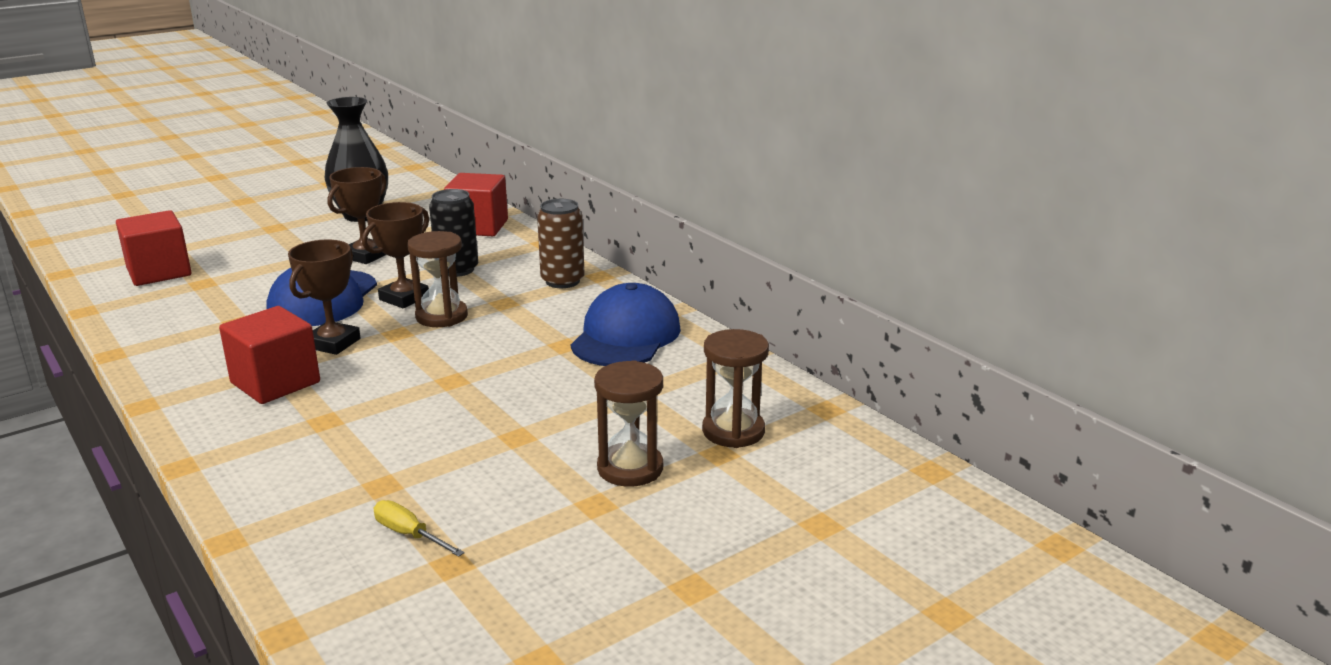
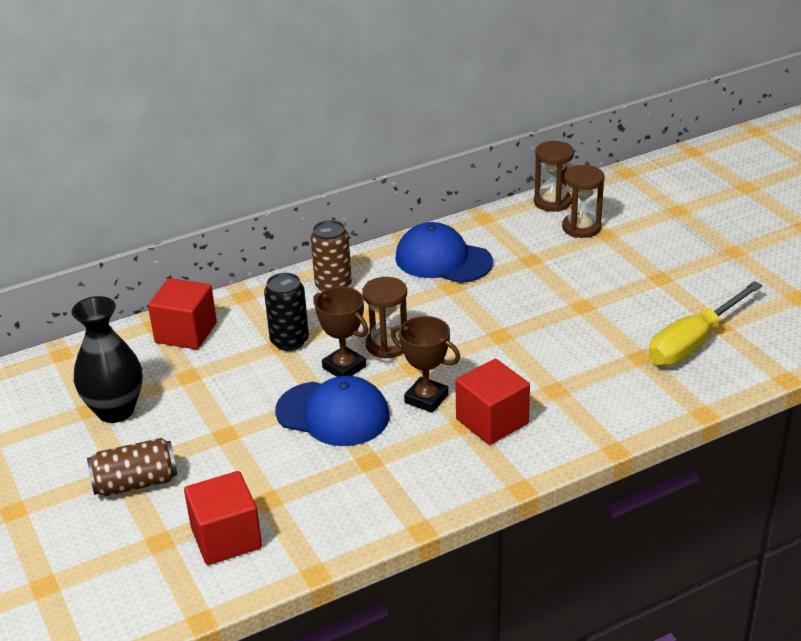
camera: 80 degrees left, 10 degrees up
brown trophy [328,167,386,264] -> none
yellow screwdriver [374,500,465,557] -> yellow screwdriver [649,281,763,366], size x2.28
brown hourglass [594,360,663,487] -> brown hourglass moved to [534,141,574,212]
none -> brown can [87,438,178,496]

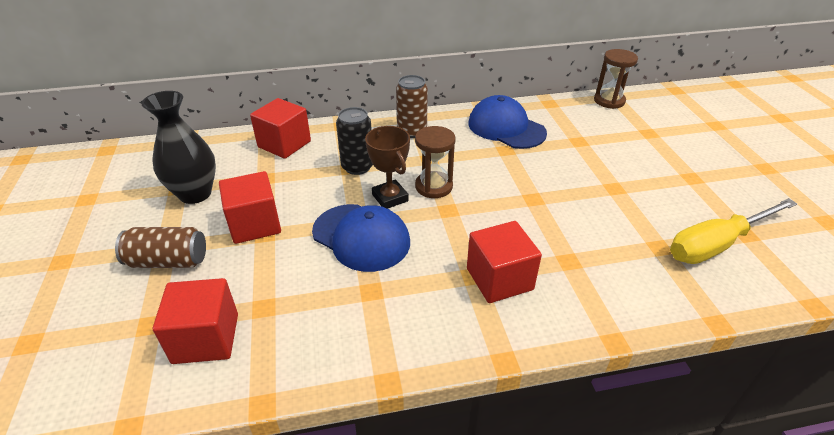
camera: 15 degrees right, 5 degrees up
brown trophy [391,316,460,413] -> none
brown hourglass [562,165,605,238] -> none
none -> red cube [219,171,281,244]

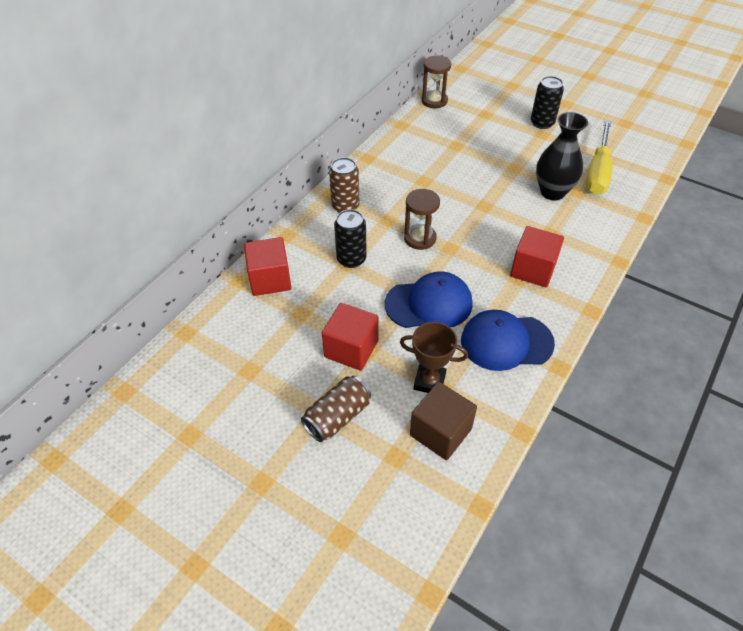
camera: 45 degrees left, 10 degrees up
black vase [141,91,216,204] -> black vase moved to [536,112,588,200]
red cube [153,278,238,364] -> brown cube [410,382,477,460]
brown trophy [365,126,410,209] -> brown trophy moved to [400,322,468,393]
blue cap [468,95,547,149] -> blue cap moved to [461,310,555,371]
none -> black can [531,76,564,129]

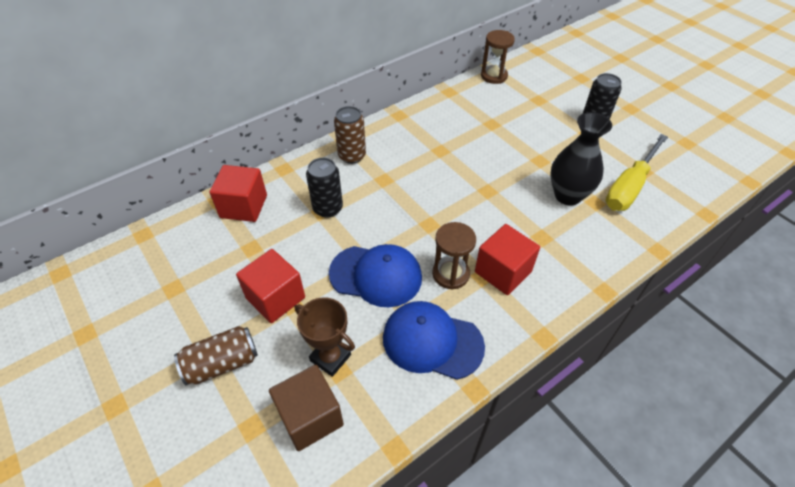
camera: 20 degrees right, 0 degrees up
brown hourglass [404,189,440,250] -> brown hourglass moved to [432,222,476,290]

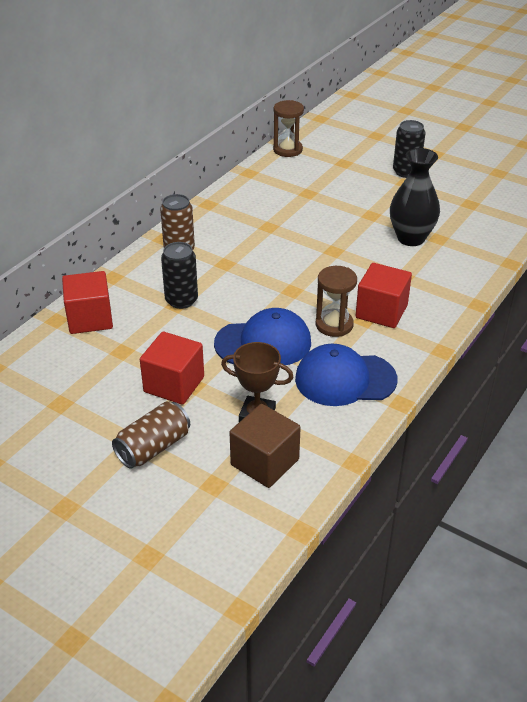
camera: 20 degrees left, 10 degrees down
yellow screwdriver [605,134,668,211] -> none

